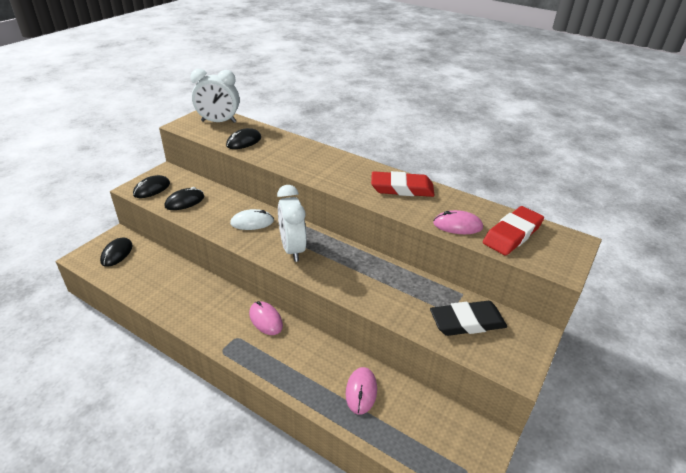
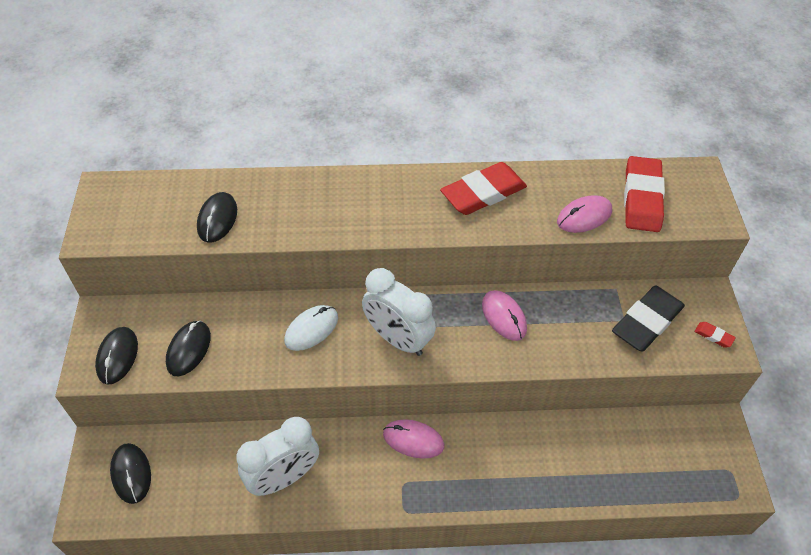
camera: 35 degrees left, 15 degrees up
white clock [190,69,240,123] -> white clock moved to [236,417,319,496]
pink mouse [346,367,377,415] -> pink mouse moved to [482,290,527,341]
none -> red eraser [694,322,736,348]

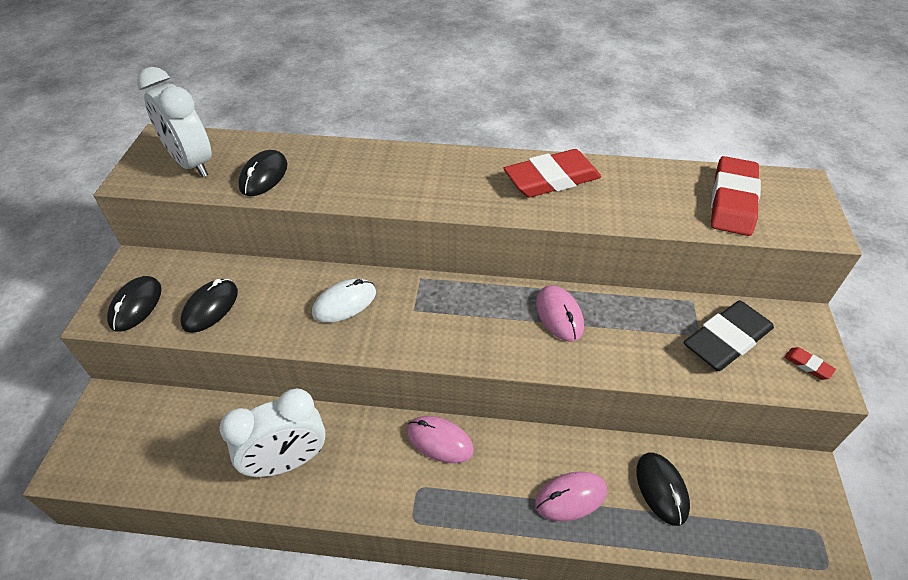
camera: 10 degrees right, 5 degrees down
black mouse [110,443,151,504] -> black mouse moved to [636,453,690,526]
white clock [362,268,436,356] -> white clock moved to [137,67,212,177]
pink mouse [557,195,612,233] -> pink mouse moved to [535,472,607,521]

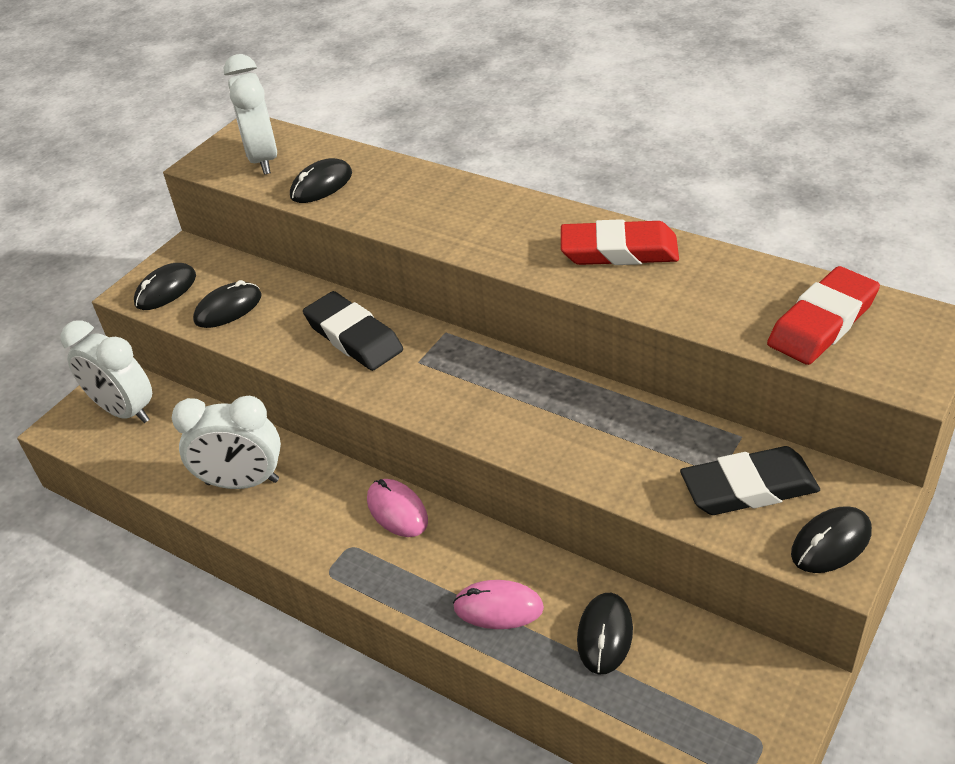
camera: 30 degrees right, 5 degrees down
white mouse [312,279,376,323] -> black eraser [303,291,403,371]
pink mouse [536,285,584,342] -> none
red eraser [784,347,836,380] -> black mouse [791,506,872,573]
none -> white clock [61,320,152,423]

